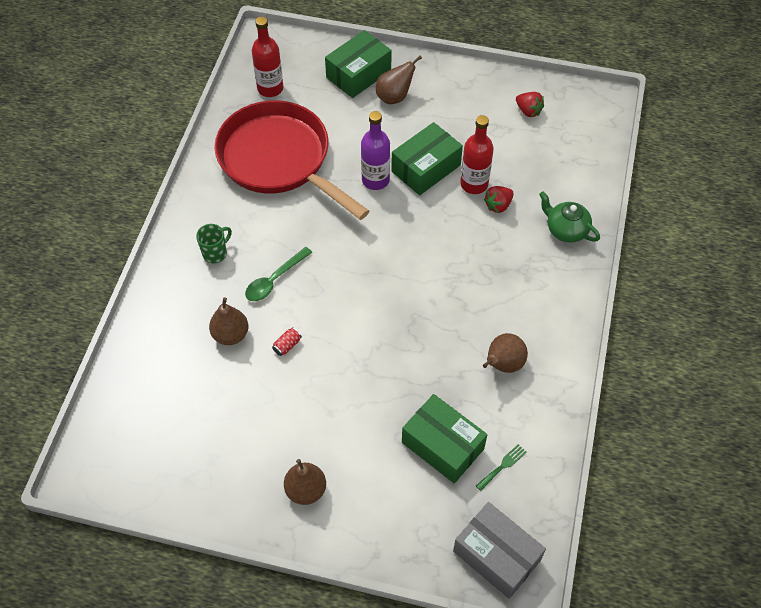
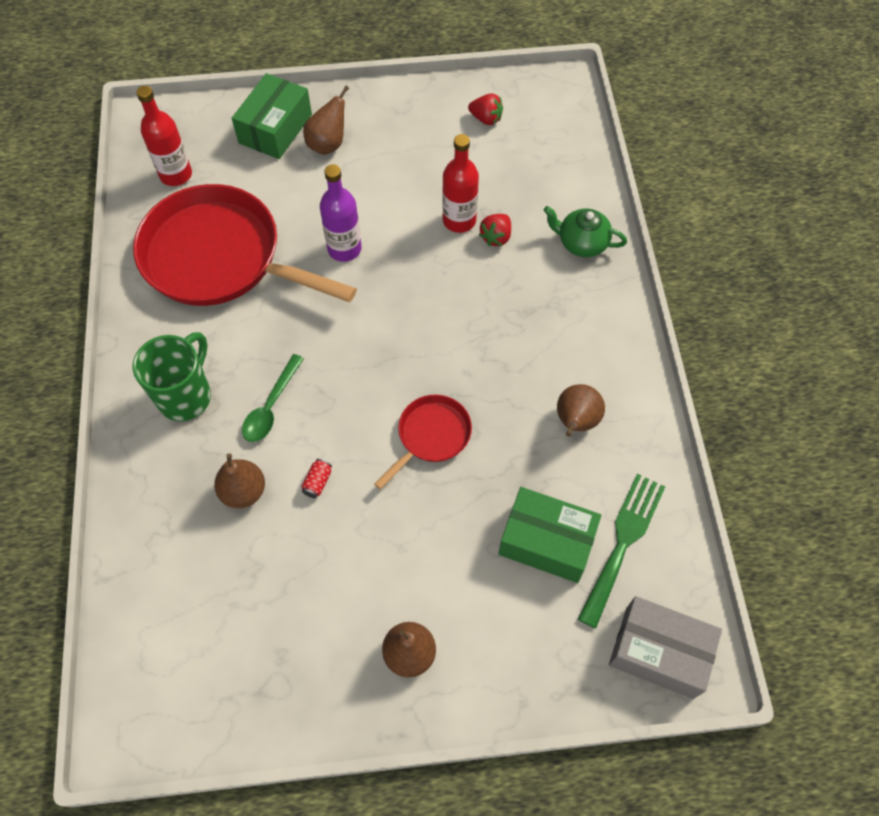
camera: 20 degrees left, 5 degrees up
green mug [196,224,232,263] -> green mug [133,332,211,421], size x1.75
green box [391,122,463,195] -> none
green fork [476,444,527,491] -> green fork [578,474,665,629], size x2.17
none -> red pan [374,395,472,490]

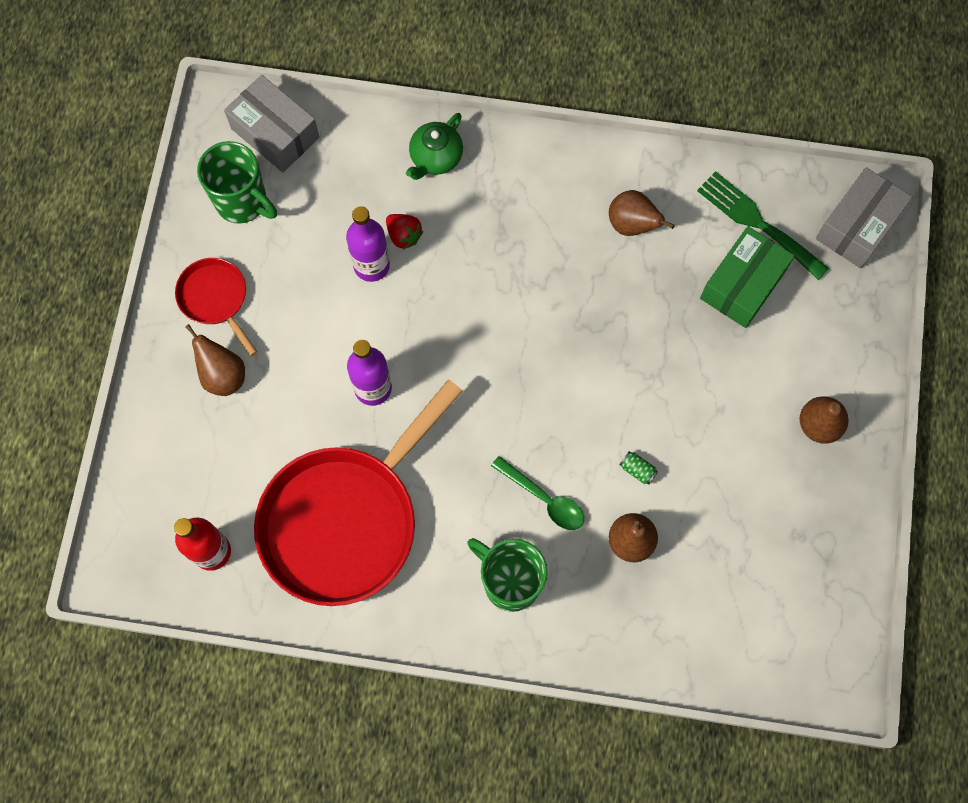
camera: 75 degrees left, 10 degrees up
green box [232,73,312,159] -> none
red can [301,459,332,498] -> green can [620,451,658,484]
red pan [374,395,472,490] -> red pan moved to [175,258,257,356]
red bottle [442,134,479,233] -> purple bottle [346,206,390,282]
red strawberry [468,93,503,125] -> green mug [197,141,277,223]
none -> grey box [224,75,319,173]

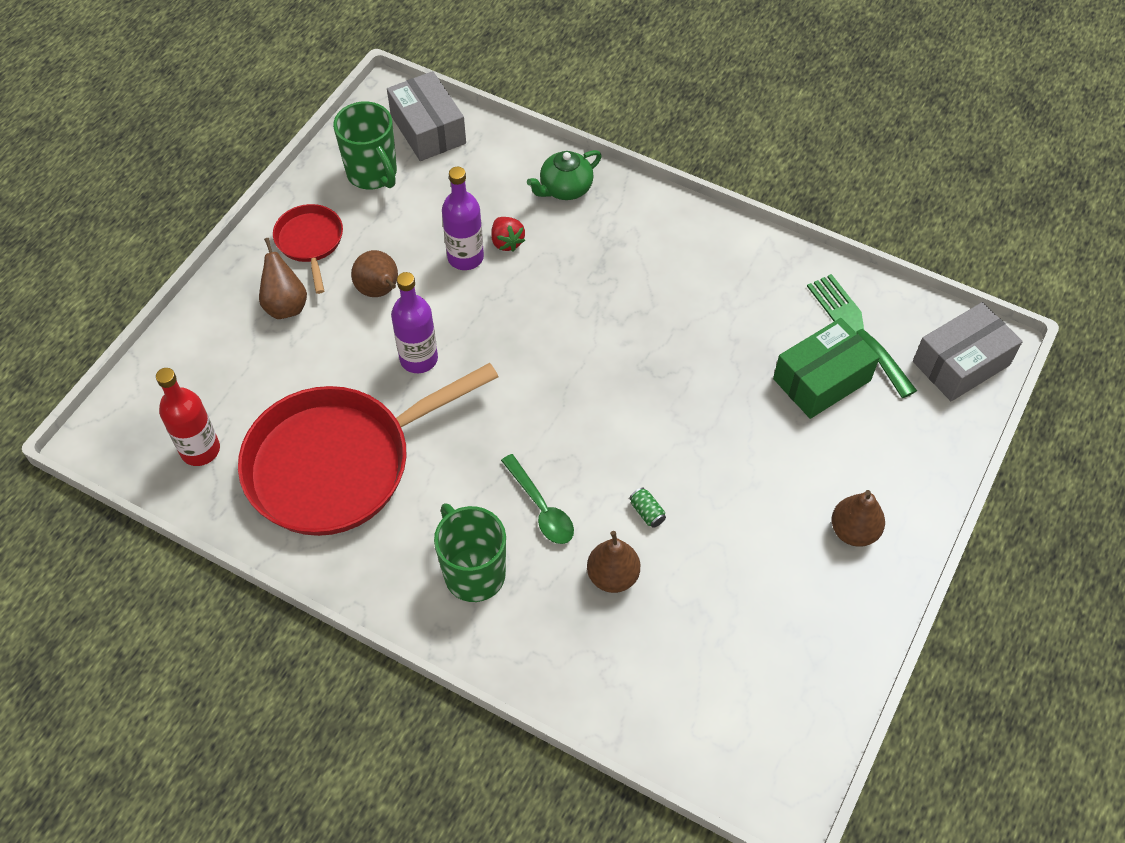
camera: 20 degrees right, 15 degrees down
brown pear [609,190,675,236] -> brown pear moved to [351,250,398,297]

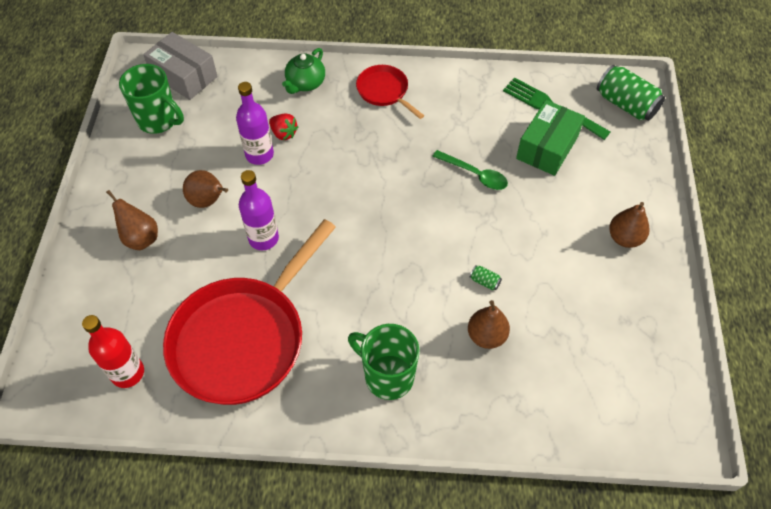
camera: 25 degrees left, 0 degrees up
red pan [273,204,343,294] -> red pan moved to [356,65,424,119]
green spoon [501,454,574,544] -> green spoon moved to [432,150,508,190]
grey box [913,302,1023,401] -> green can [597,65,665,121]

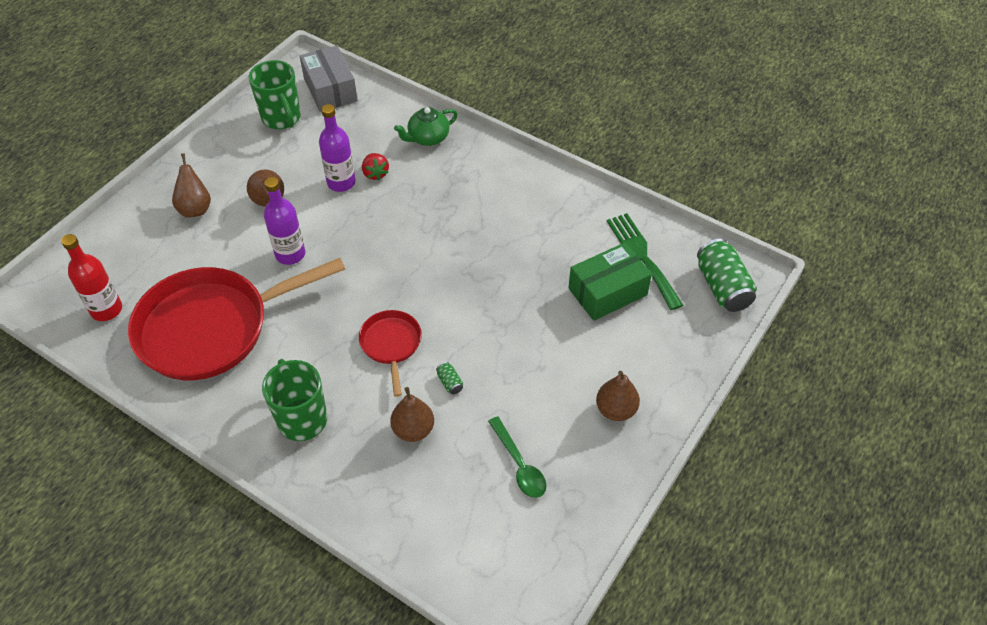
camera: 30 degrees right, 5 degrees down
red pan [356,65,424,119] -> red pan moved to [359,310,422,397]
green spoon [432,150,508,190] -> green spoon moved to [488,416,546,498]

